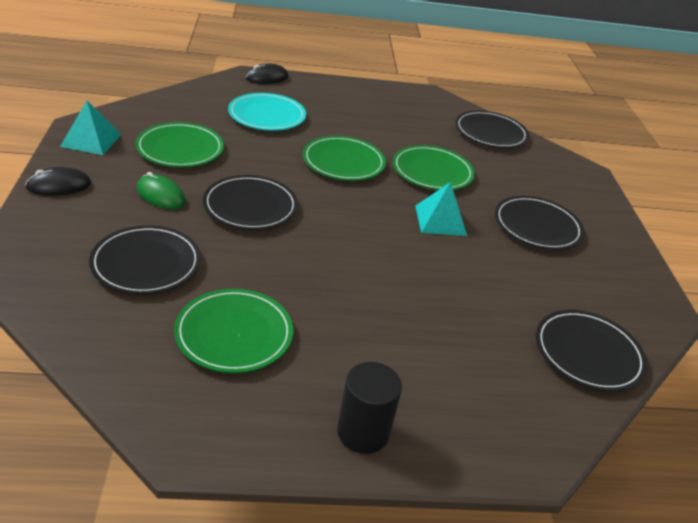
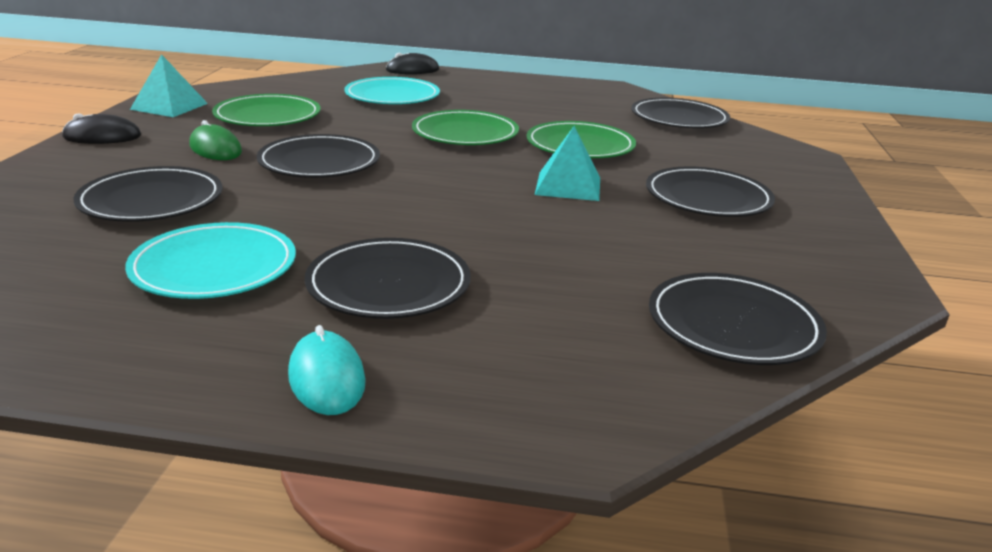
camera: 15 degrees right, 10 degrees down
green plate [174,289,293,373] -> turquoise plate [125,222,296,299]
black cylinder [337,362,402,454] -> turquoise mouse [288,325,366,415]
none -> black plate [305,238,471,319]

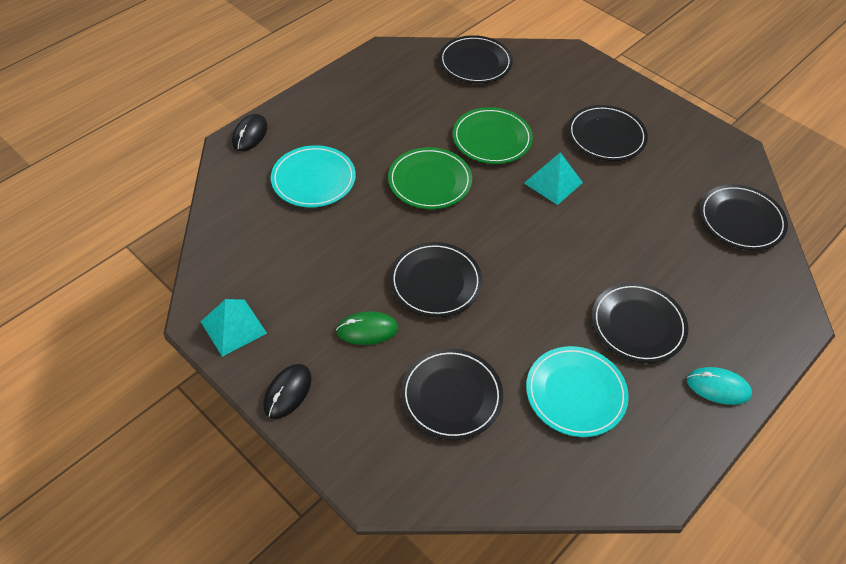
camera: 55 degrees left, 25 degrees up
green plate [212,94,321,126] -> none

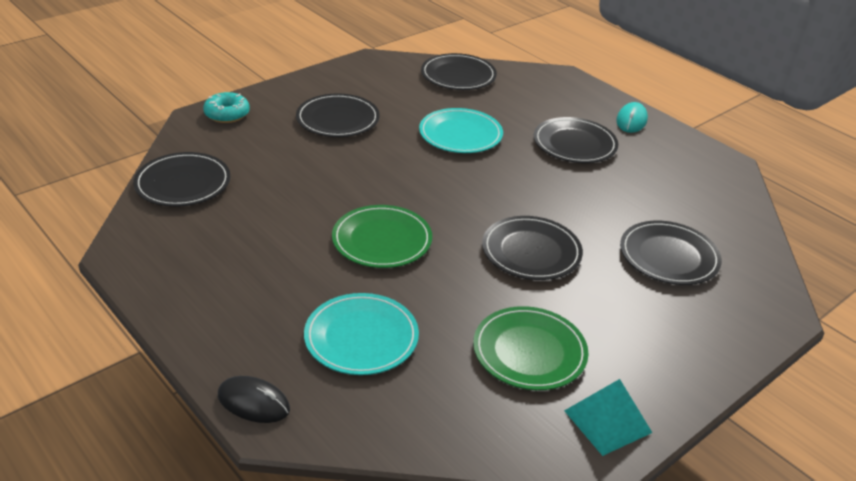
camera: 85 degrees left, 15 degrees down
black mouse [263,364,312,419] -> none
green mouse [336,311,398,345] -> none
green plate [453,107,533,164] -> green plate moved to [473,306,589,390]
turquoise pyramid [524,152,583,205] -> none
turquoise plate [526,346,629,437] -> turquoise plate moved to [419,108,503,153]
none -> turquoise donut [203,92,250,123]

